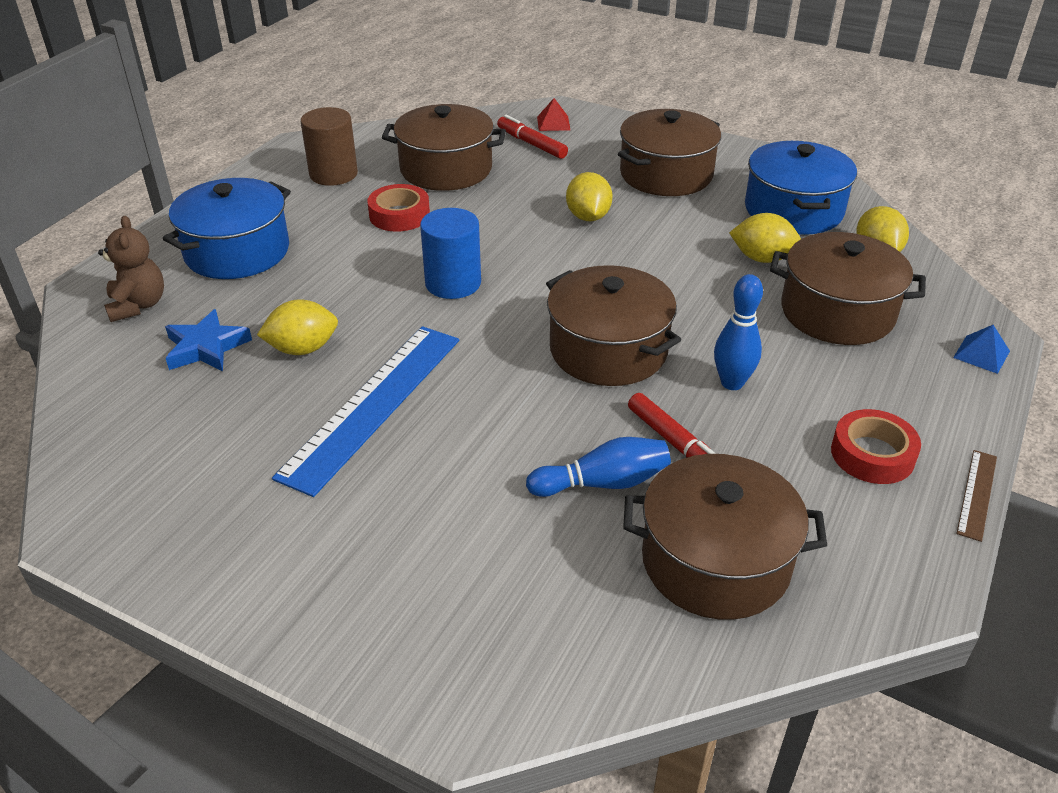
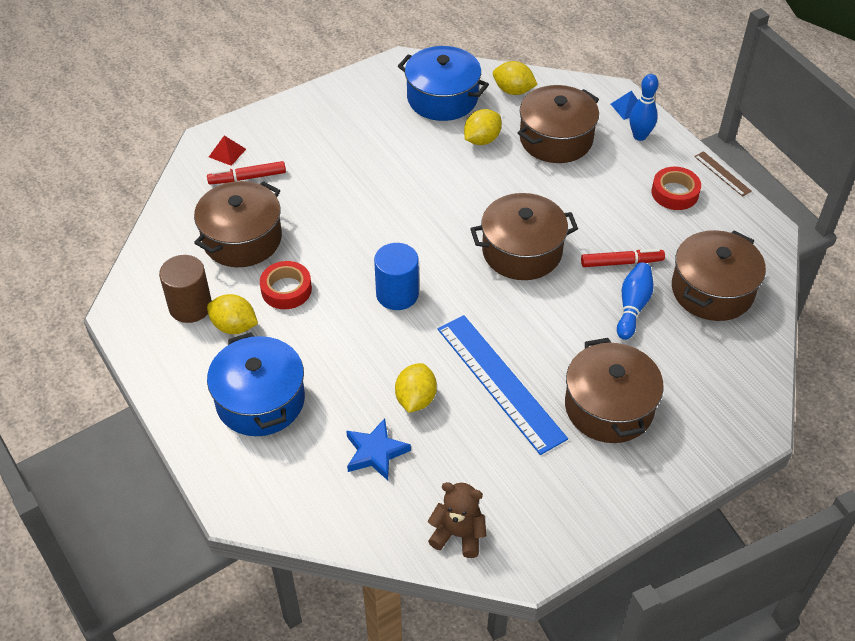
camera: 60 degrees left, 10 degrees up
brown teddy bear [98,216,164,322] -> brown teddy bear moved to [428,482,486,558]
yellow lemon [566,172,613,221] -> yellow lemon moved to [207,294,258,334]
brown pot [618,109,721,196] -> brown pot moved to [565,338,664,443]
blue bowling pin [714,274,763,390] -> blue bowling pin moved to [629,74,659,141]

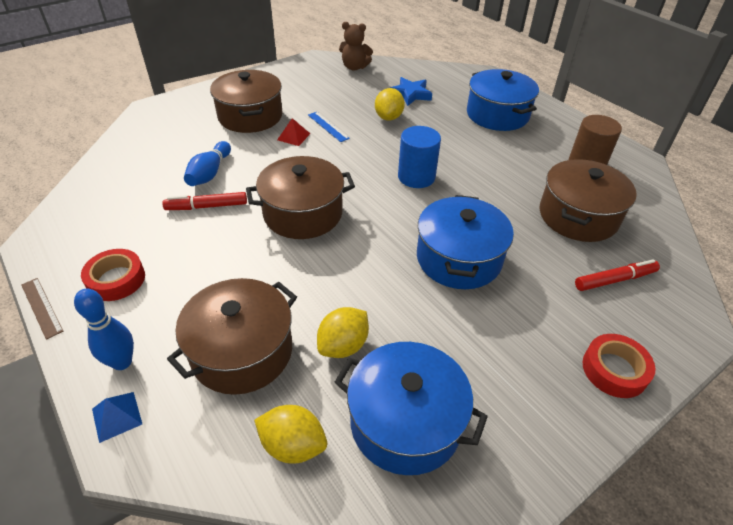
camera: 175 degrees right, 5 degrees down
yellow lemon [207,294,258,334] -> none
red pyramid [209,136,246,166] -> red pyramid moved to [277,118,310,146]
red tape [260,261,312,309] -> red tape moved to [583,334,656,398]
blue ruler [438,315,568,455] -> blue ruler [308,112,350,142], size x0.44
brown pot [672,230,766,321] -> none
none -> blue pot [417,195,514,289]

